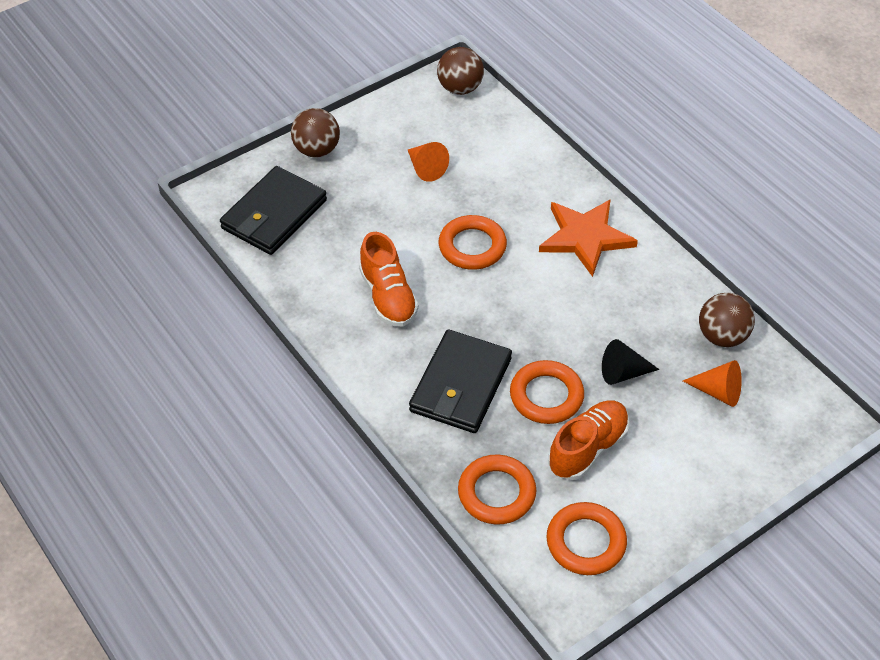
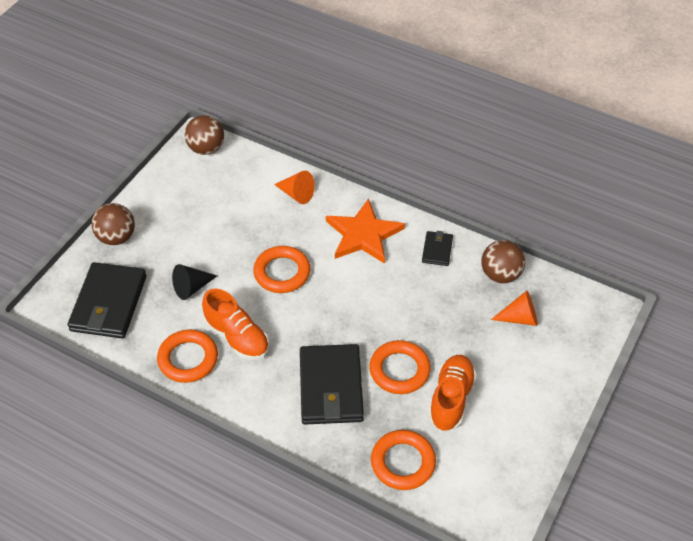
camera: 25 degrees left, 0 degrees up
orange cone [408,142,449,182] -> orange cone moved to [274,171,315,204]
orange ring [546,502,627,575] -> orange ring moved to [157,330,218,383]
black cone [602,339,659,385] -> black cone moved to [172,264,217,300]
none -> black wallet [422,231,453,266]

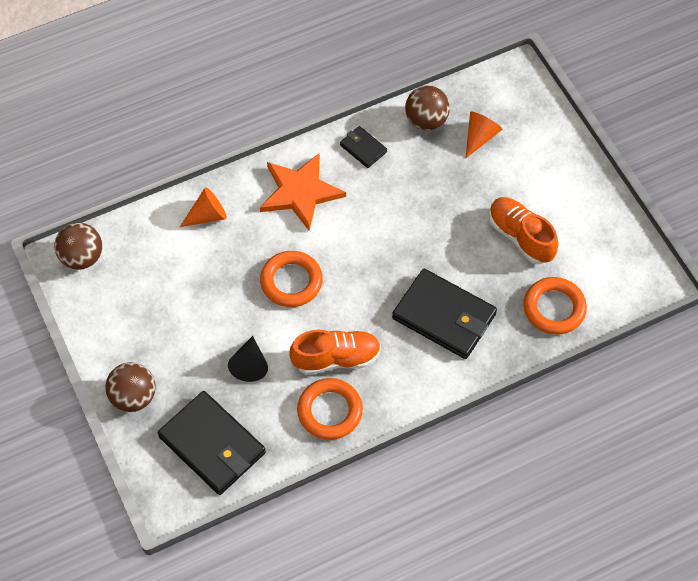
camera: 55 degrees left, 10 degrees up
orange ring [369,340,431,394] -> none

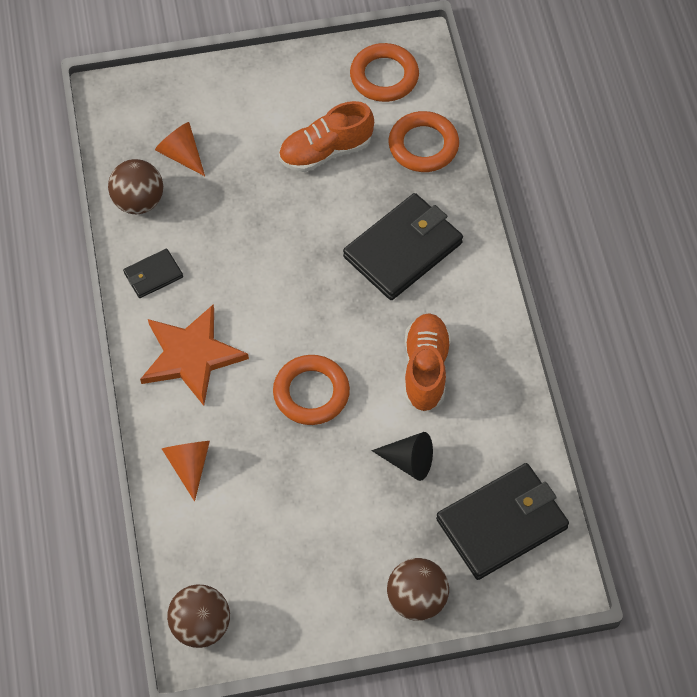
camera: 75 degrees left, 0 degrees up
orange ring [297,378,363,440] -> orange ring moved to [350,43,419,102]

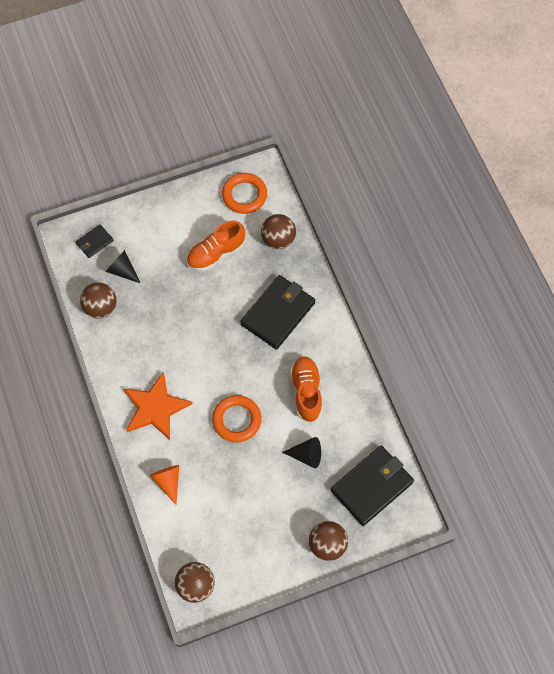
camera: 10 degrees left, 5 degrees up
black wallet [123,249,183,298] -> black wallet moved to [76,225,114,258]
orange cone [155,122,205,176] -> black cone [105,250,140,283]
orange ring [389,111,459,172] -> brown ball [261,214,296,249]

